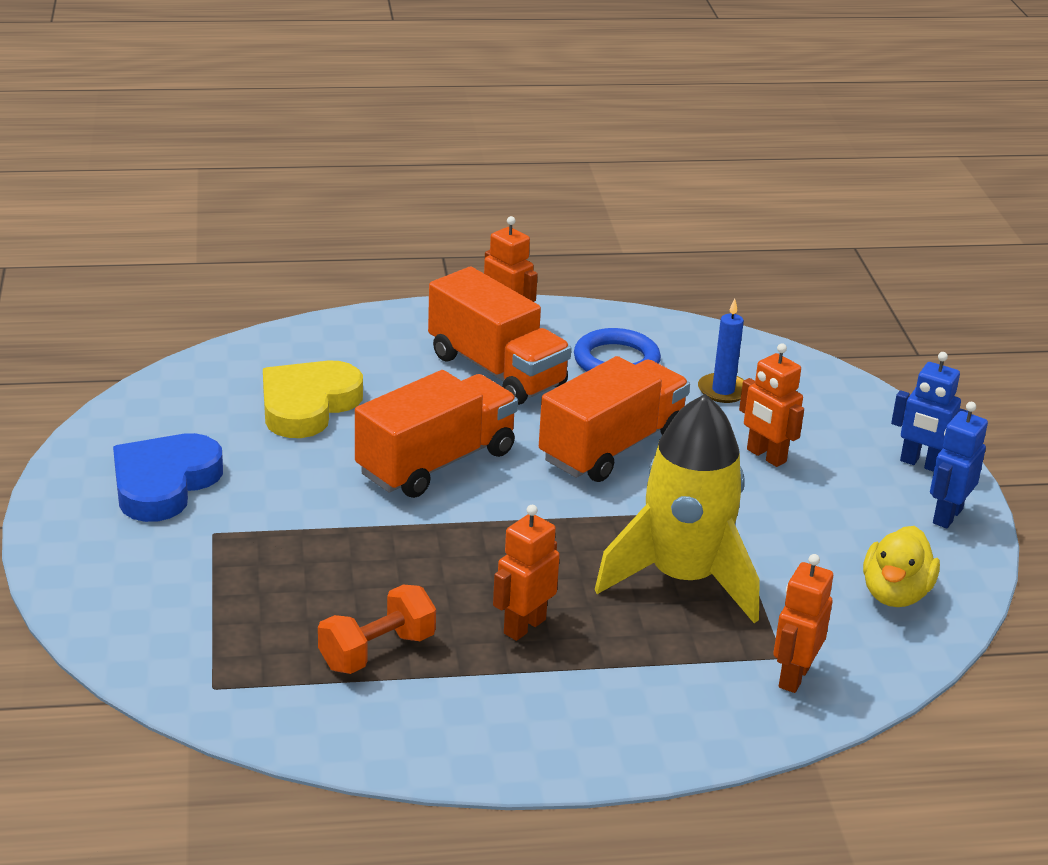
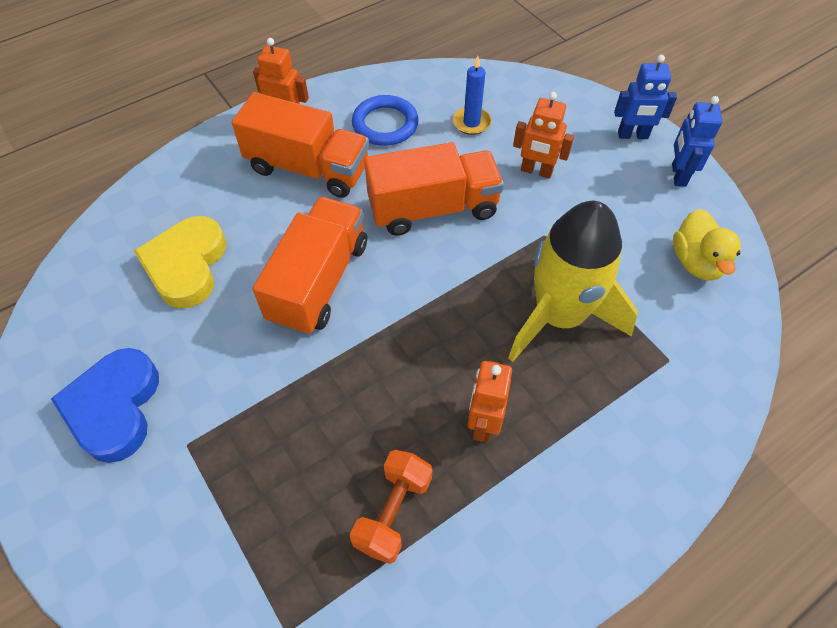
camera: 25 degrees left, 25 degrees up
orange truck [539,356,690,482] -> orange truck turned 60 degrees clockwise [364,142,504,236]
orange robot [773,554,833,693] -> none

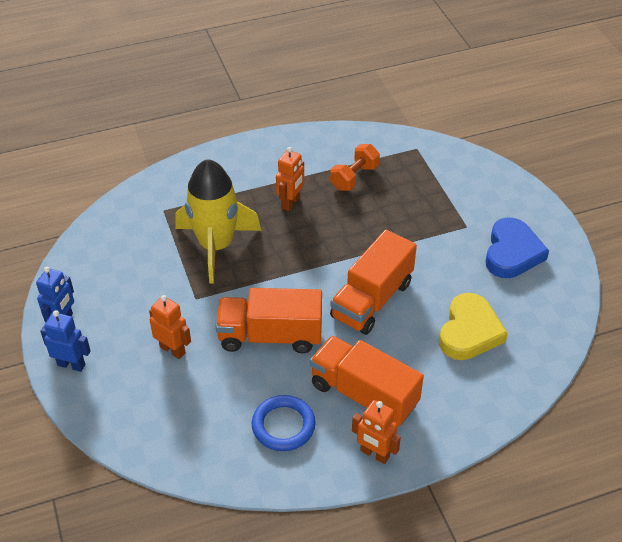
camera: 165 degrees left, 10 degrees down
blue candle [453,56,492,135] -> none
yellow duck [673,209,741,281] -> none

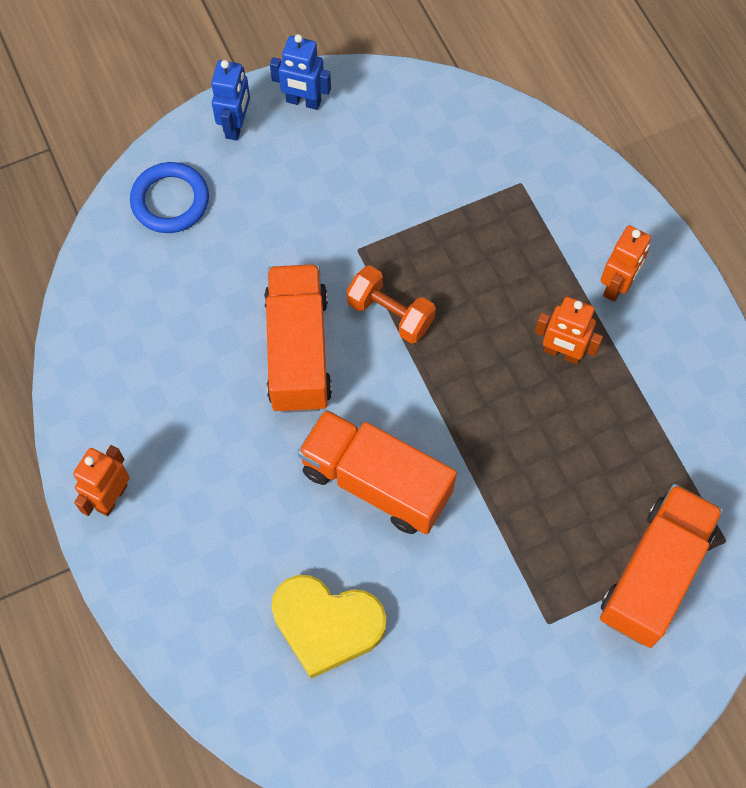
camera: 85 degrees right, 20 degrees up
orange robot [149,295,191,359] -> orange robot moved to [601,225,651,302]
yellow rocket [175,159,261,284] -> none
blue ring [252,395,316,451] -> blue ring moved to [130,162,209,233]
orange truck [310,336,424,426] -> orange truck moved to [600,484,723,648]
orange dumbbell [330,144,380,191] -> orange dumbbell moved to [346,265,436,344]
blue heart [486,218,549,278] -> none

